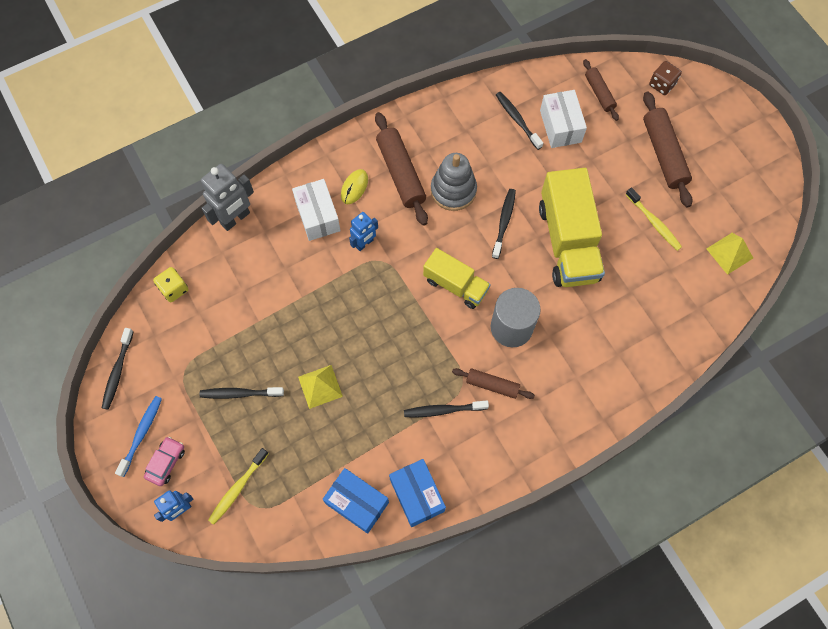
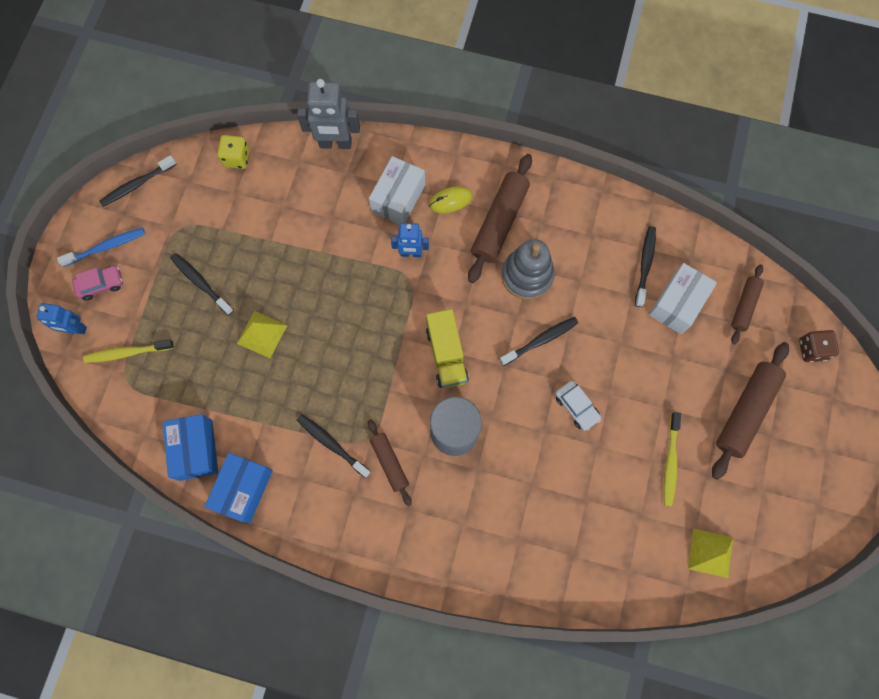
camera: 45 degrees right, 5 degrees up
yellow truck [539,168,605,287] -> white car [555,381,601,431]

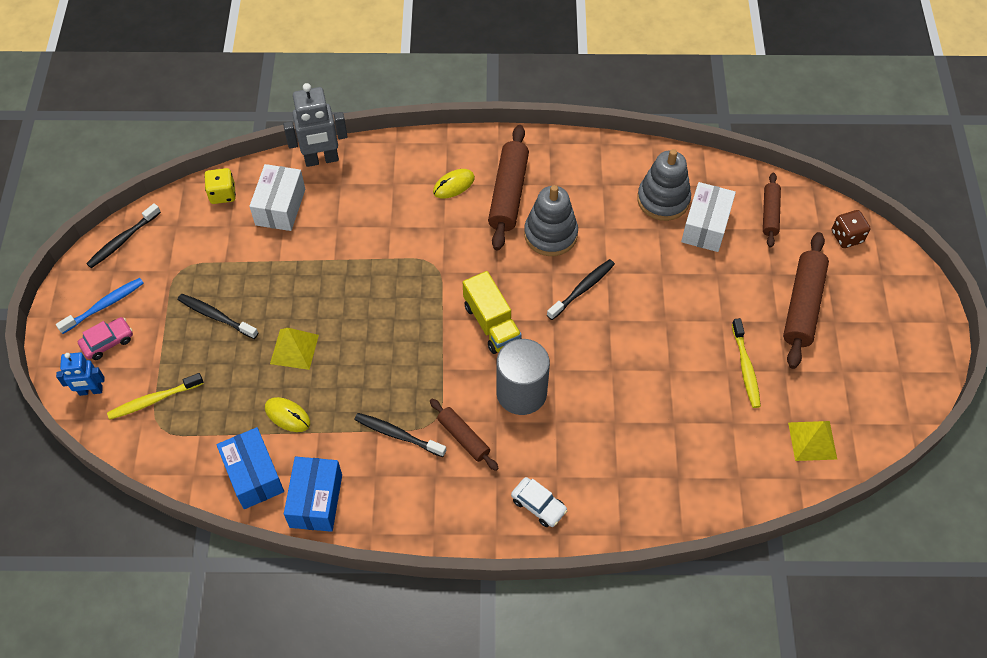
camera: 15 degrees left, 15 degrees down
white box [369,156,425,225] -> white box moved to [249,164,305,231]
blue robot [391,223,429,257] -> none
white car [555,381,601,431] -> white car moved to [511,477,567,527]
black toothbrush [635,226,656,307] -> grey stacking toy [637,149,691,221]
none -> yellow mouse [265,397,310,432]

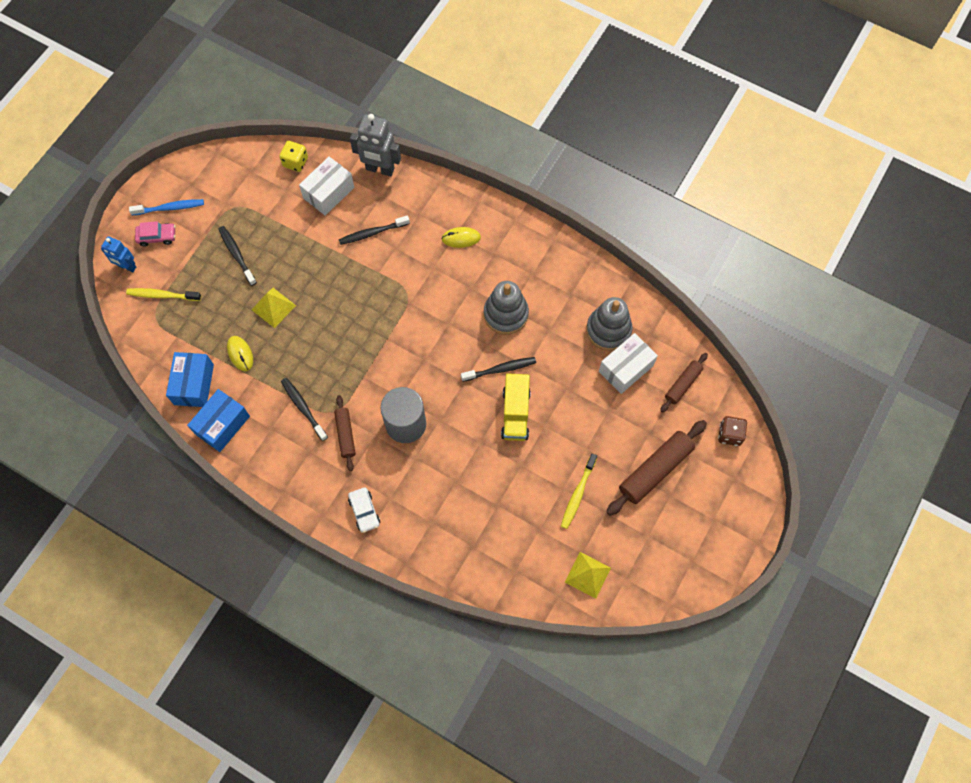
camera: 30 degrees right, 10 degrees up
black toothbrush [86,203,161,268] -> black toothbrush moved to [339,215,410,245]
yellow truck [463,271,522,354] -> yellow truck moved to [501,373,531,441]
brown rolling pin [488,125,529,251] -> none

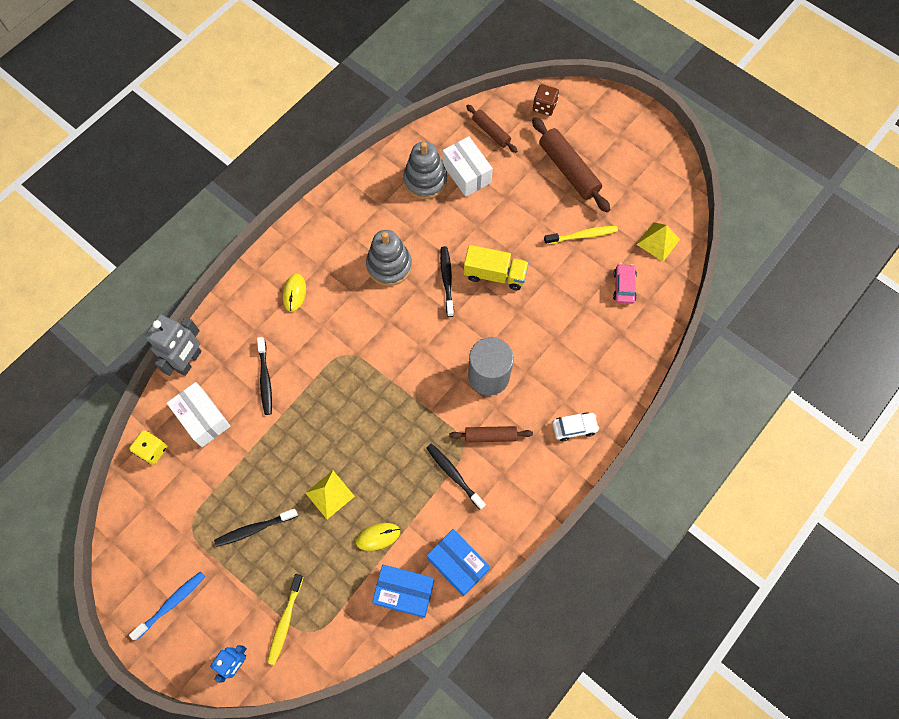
camera: 80 degrees left, 0 degrees up
blue toothbrush [129,199,204,215] -> blue toothbrush turned 45 degrees clockwise [129,571,205,640]
pink car [135,221,175,247] -> pink car moved to [613,263,637,304]
black toothbrush [281,378,328,441] -> black toothbrush turned 75 degrees clockwise [426,443,486,510]
yellow toothbrush [561,453,597,529] -> yellow toothbrush turned 45 degrees counterclockwise [544,226,618,245]

